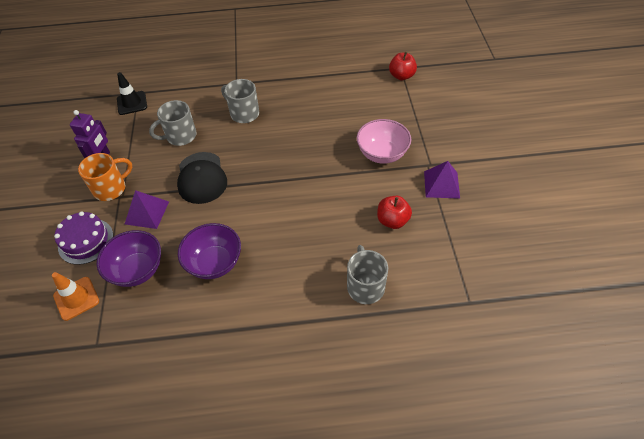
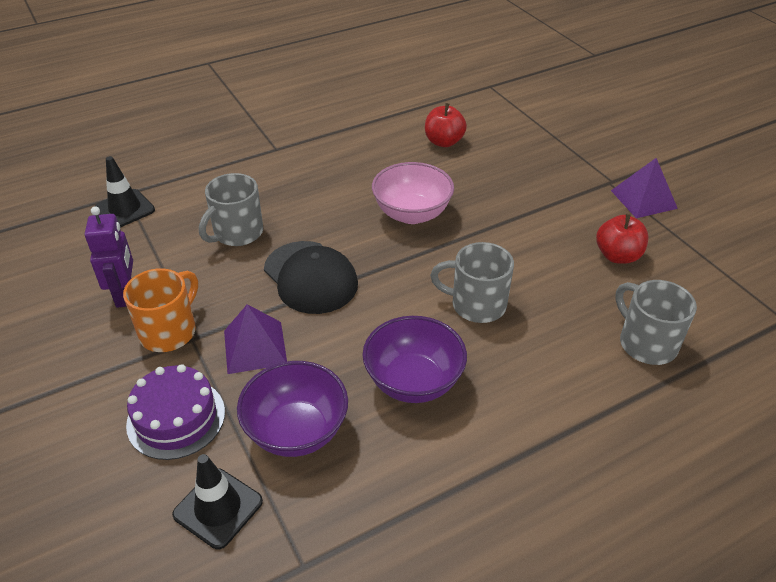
camera: 25 degrees left, 10 degrees down
orange traffic cone [52,272,99,321] -> black traffic cone [172,454,263,549]
grey mug [221,79,259,123] -> grey mug moved to [430,242,514,323]
pink bowl [357,119,411,164] -> pink bowl moved to [372,162,454,224]
red apple [389,52,417,80] -> red apple moved to [425,103,467,147]

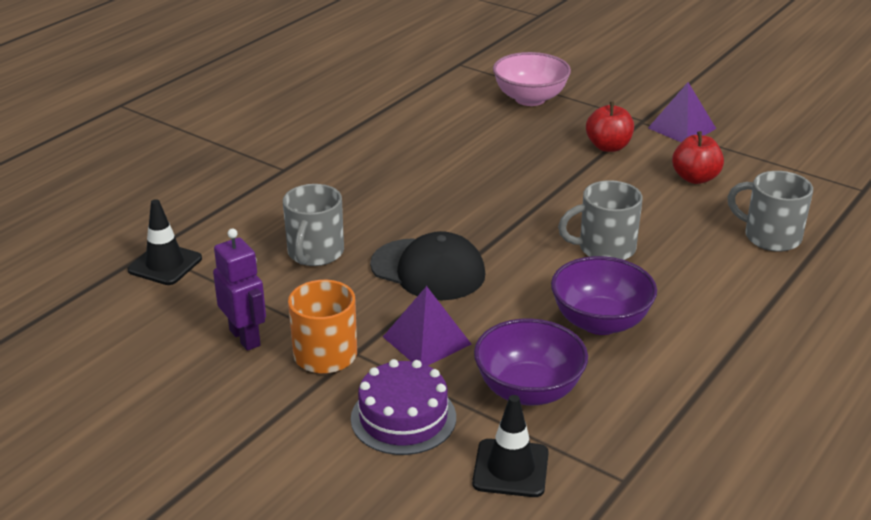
camera: 25 degrees left, 10 degrees down
pink bowl [372,162,454,224] -> pink bowl moved to [493,52,571,106]
red apple [425,103,467,147] -> red apple moved to [586,102,634,152]

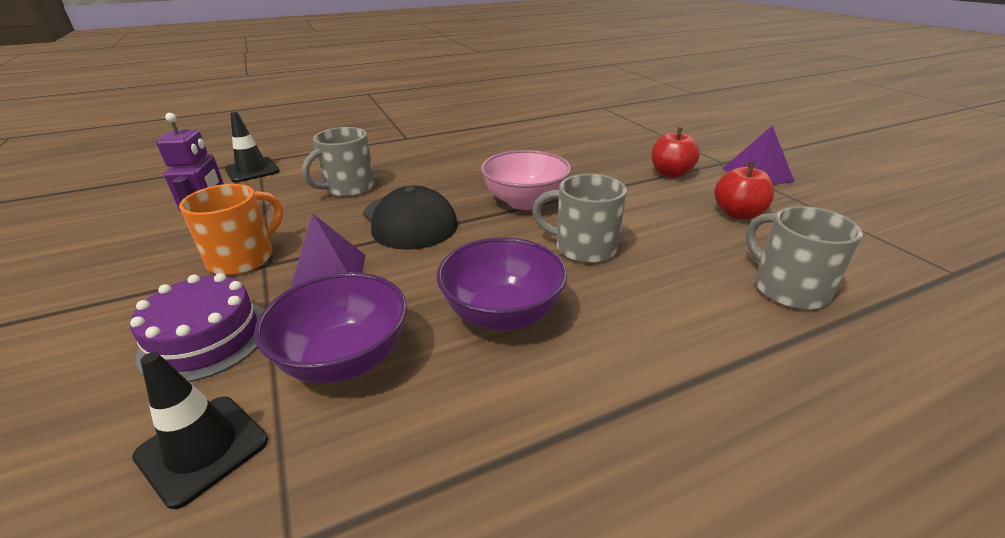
camera: 30 degrees right, 0 degrees up
pink bowl [493,52,571,106] -> pink bowl moved to [481,150,571,210]

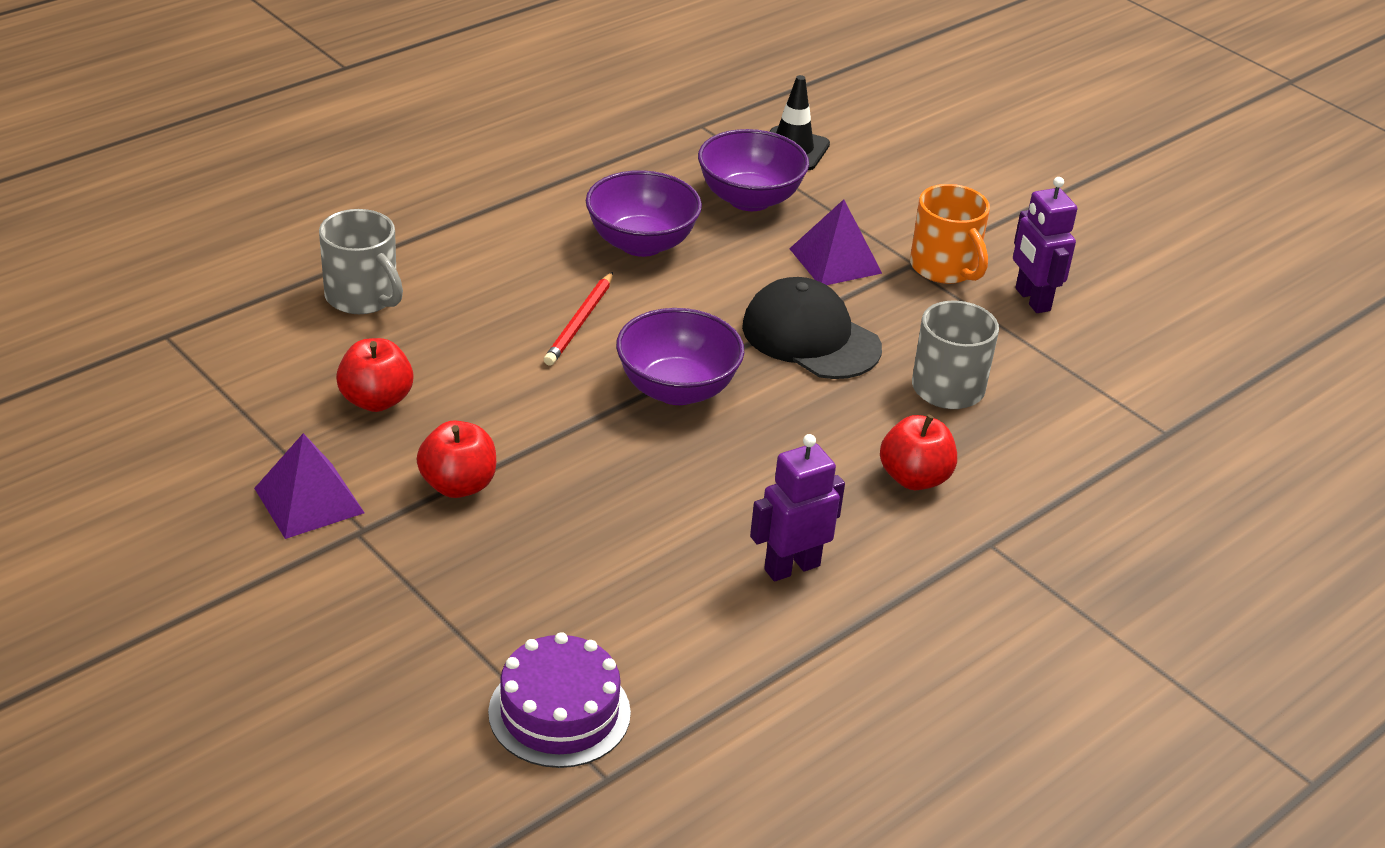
camera: 160 degrees right, 5 degrees up
purple cake [130,273,264,382] -> purple cake moved to [488,632,631,768]
orange mug [179,184,283,275] -> orange mug turned 45 degrees counterclockwise [910,184,990,284]
black traffic cone [225,112,280,183] -> none
pink bowl [481,150,571,210] -> purple bowl [616,308,744,405]
grey mug [532,174,627,263] -> red pencil [544,272,613,365]
none -> purple robot [750,434,845,582]
none -> red apple [880,415,957,490]

